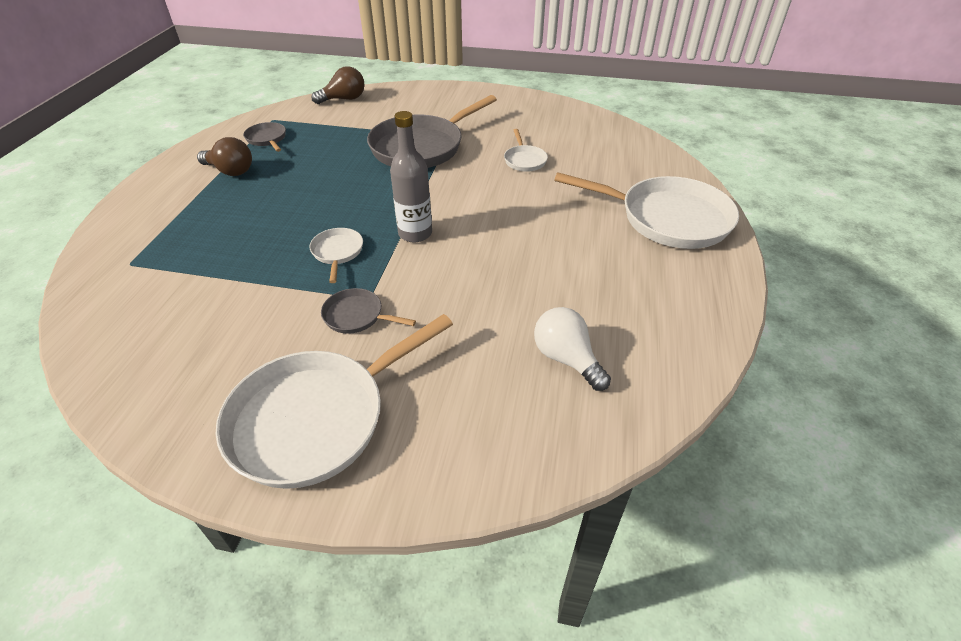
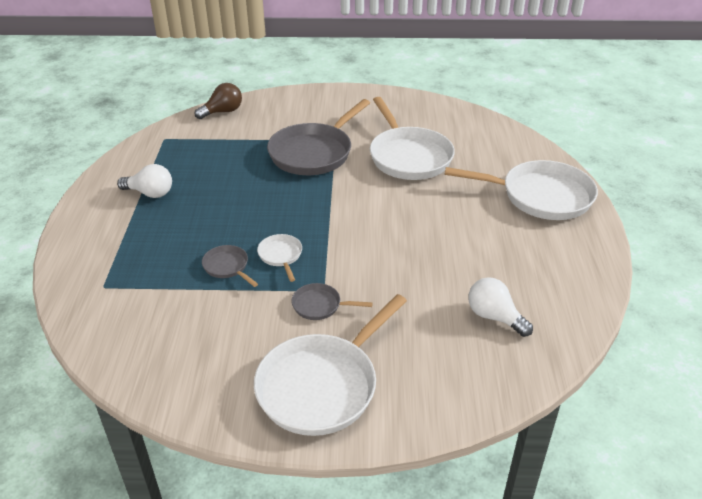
camera: 10 degrees left, 5 degrees down
brown light bulb [197,137,252,176] -> white light bulb [117,164,172,198]
grey pan [243,122,286,152] -> grey pan moved to [202,245,258,287]
grey bottle [390,111,432,242] -> none
white pan [504,129,548,172] -> white pan [370,97,455,180], size x2.20

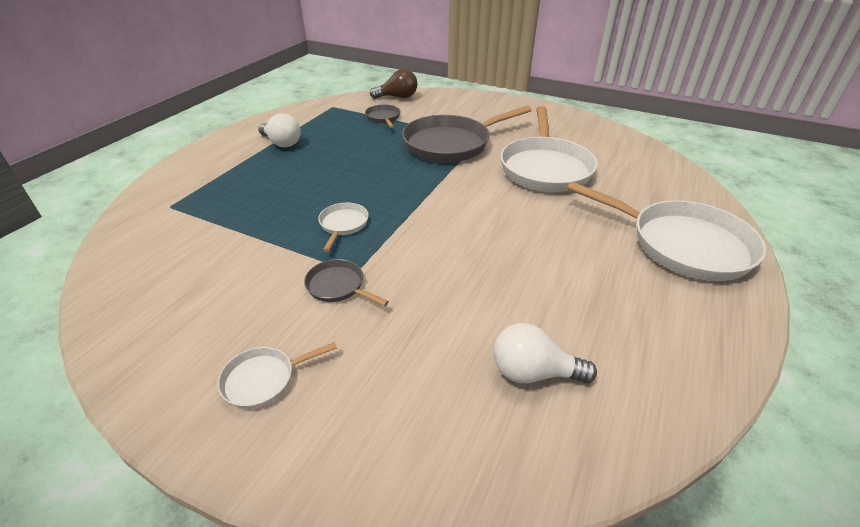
camera: 25 degrees right, 0 degrees up
grey pan [202,245,258,287] -> grey pan moved to [365,105,401,128]
white pan [254,294,407,436] -> white pan [218,342,337,409], size x0.45
white light bulb [468,277,533,337] -> white light bulb turned 60 degrees counterclockwise [493,323,597,383]

